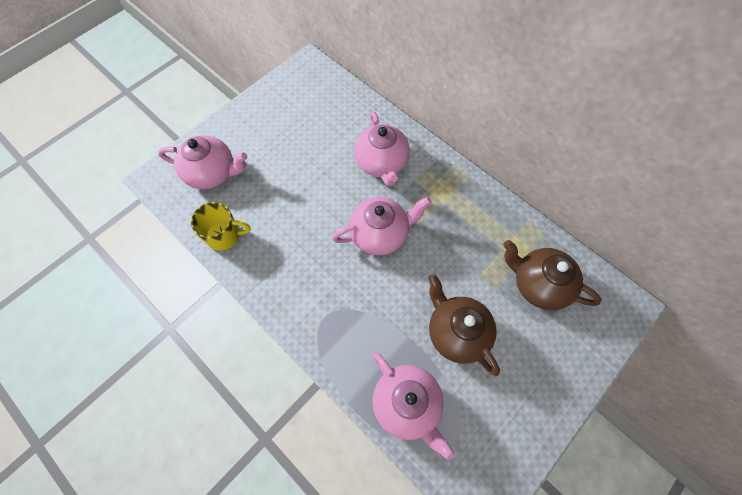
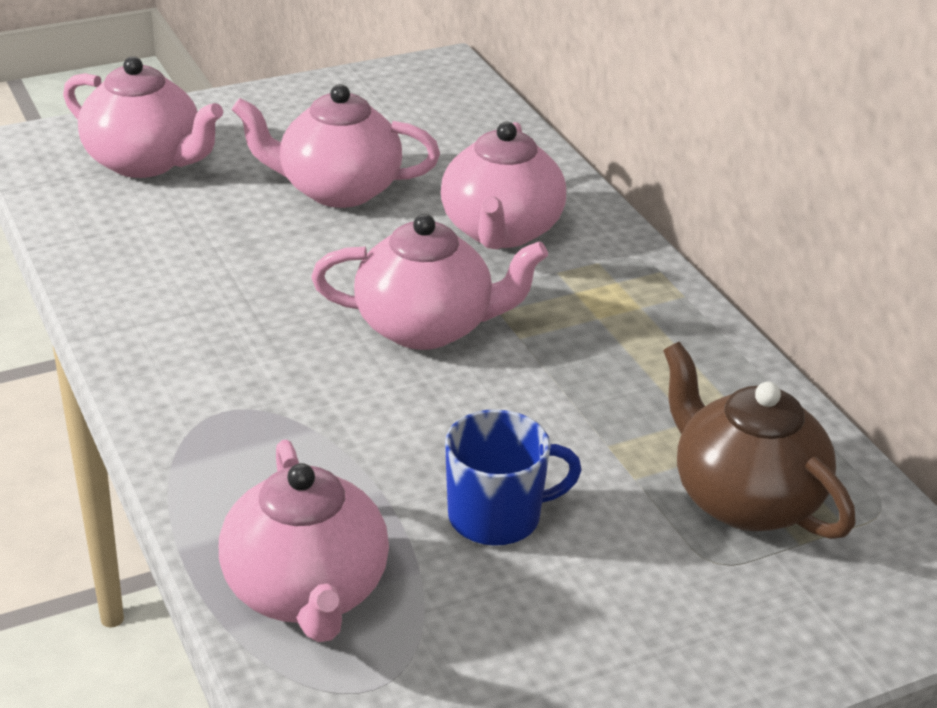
camera: 20 degrees right, 30 degrees down
yellow mug [191,202,251,251] -> none
brown teapot [428,274,500,376] -> blue mug [445,409,582,546]
none -> pink teapot [232,84,440,208]

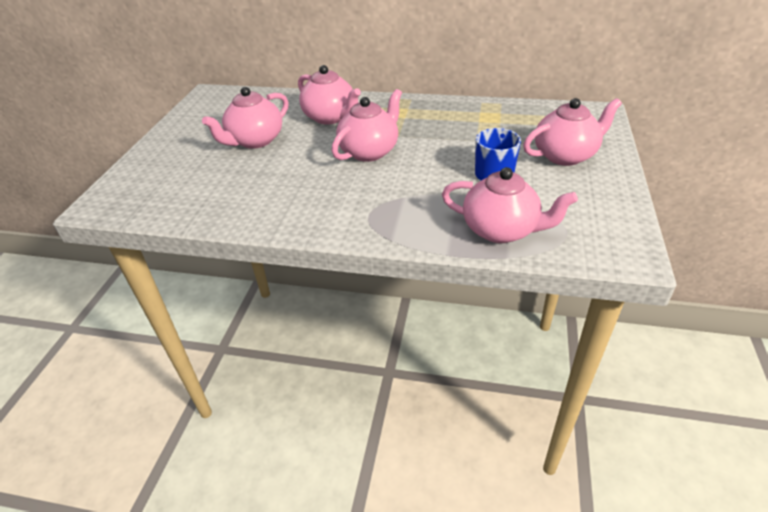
camera: 50 degrees left, 5 degrees up
pink teapot [63,56,223,178] -> pink teapot moved to [523,98,622,166]
brown teapot [663,342,856,539] -> none

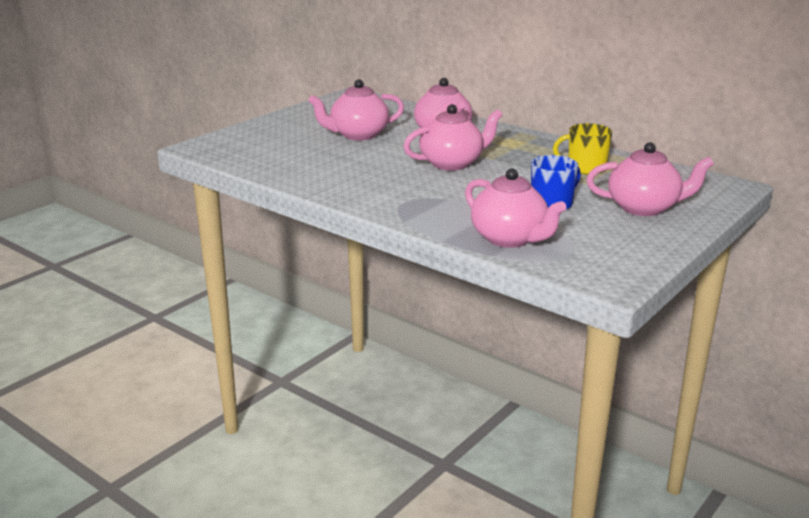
camera: 25 degrees right, 15 degrees down
none -> yellow mug [553,123,612,174]

